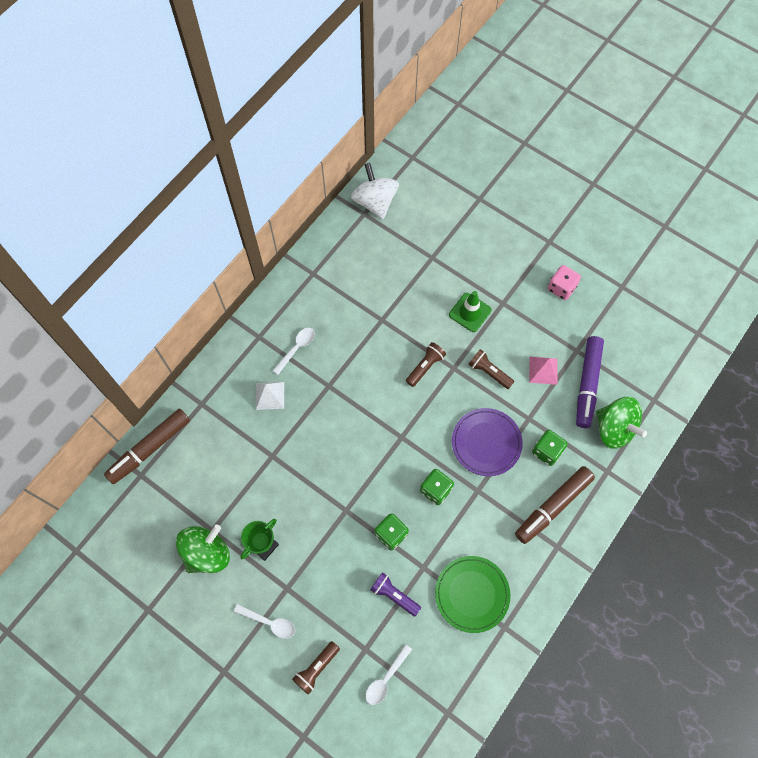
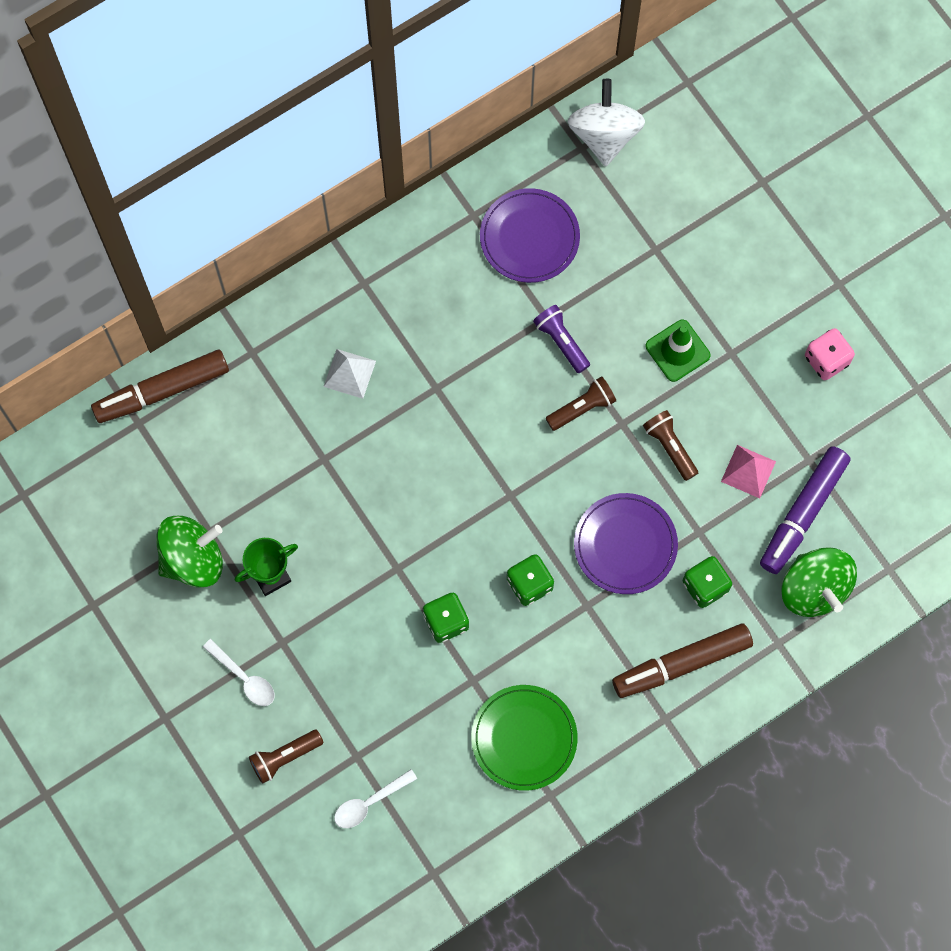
camera: 20 degrees right, 5 degrees up
white spoon [273,328,315,375] -> none
purple flashlight [370,572,421,616] -> purple flashlight moved to [533,305,590,373]
none -> purple plate [480,188,580,283]

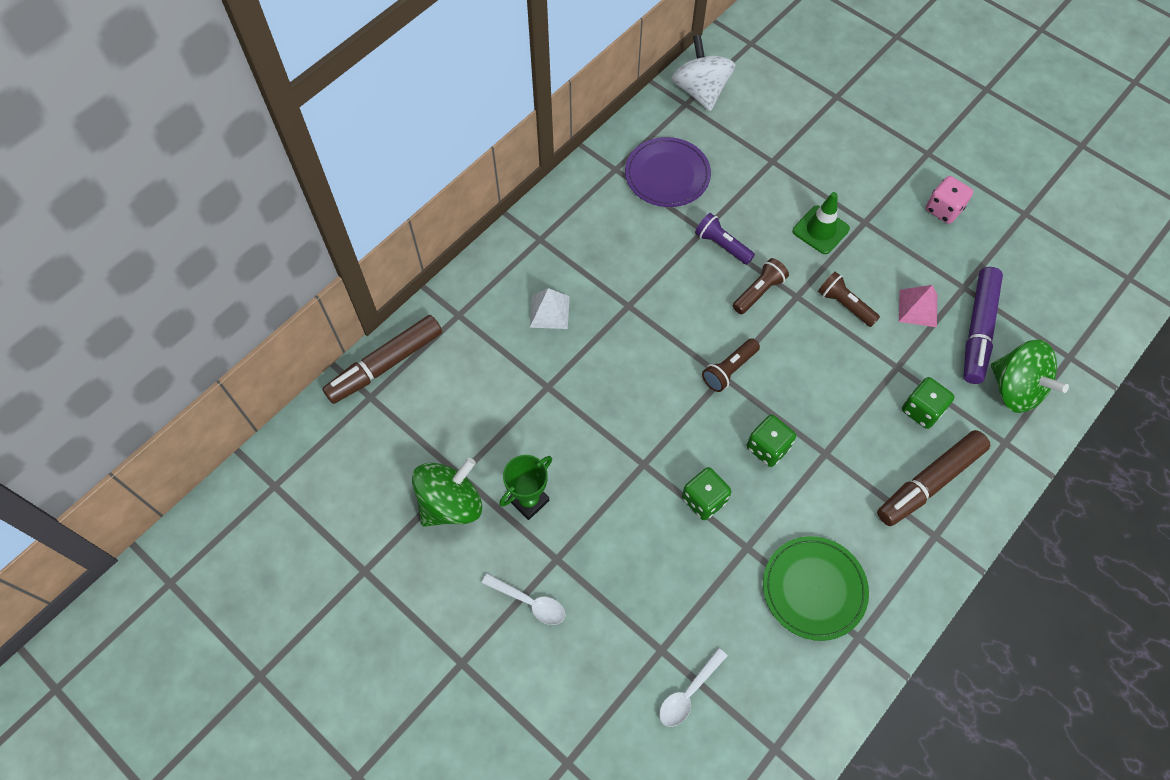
camera: 15 degrees left, 10 degrees down
brown flashlight [249,730,324,784] -> brown flashlight moved to [702,338,760,392]
purple plate [574,493,678,594] -> none

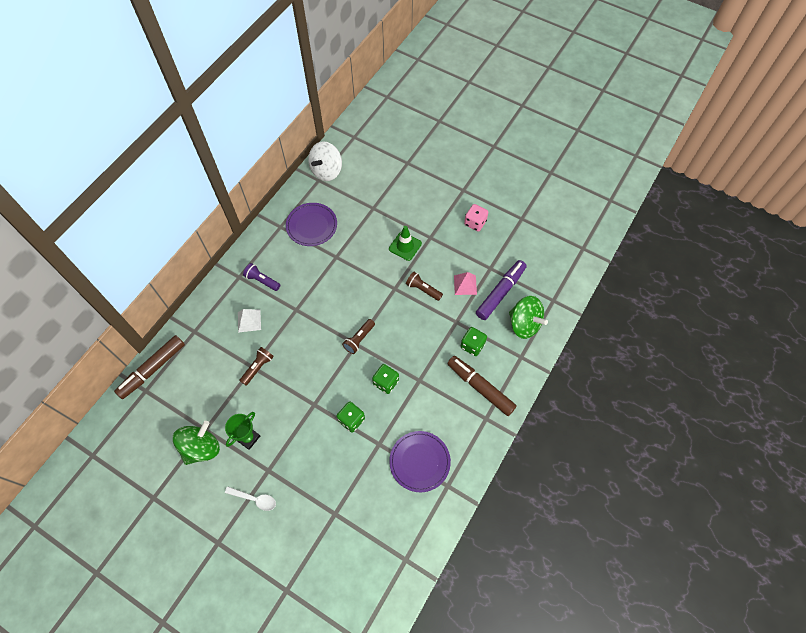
camera: 10 degrees left, 0 degrees up
white spoon [659,648,727,727] -> none
white spinning top [671,34,735,111] -> white spinning top turned 120 degrees counterclockwise [308,141,342,181]
purple flashlight [695,213,755,265] -> purple flashlight moved to [243,263,280,291]
brown flashlight [733,258,789,314] -> brown flashlight moved to [239,347,274,386]
green plate [763,536,869,641] -> purple plate [389,431,451,492]
brown marker [877,430,991,526] -> brown marker turned 90 degrees clockwise [447,356,517,416]
purple marker [963,267,1003,384] -> purple marker turned 150 degrees counterclockwise [476,260,527,320]

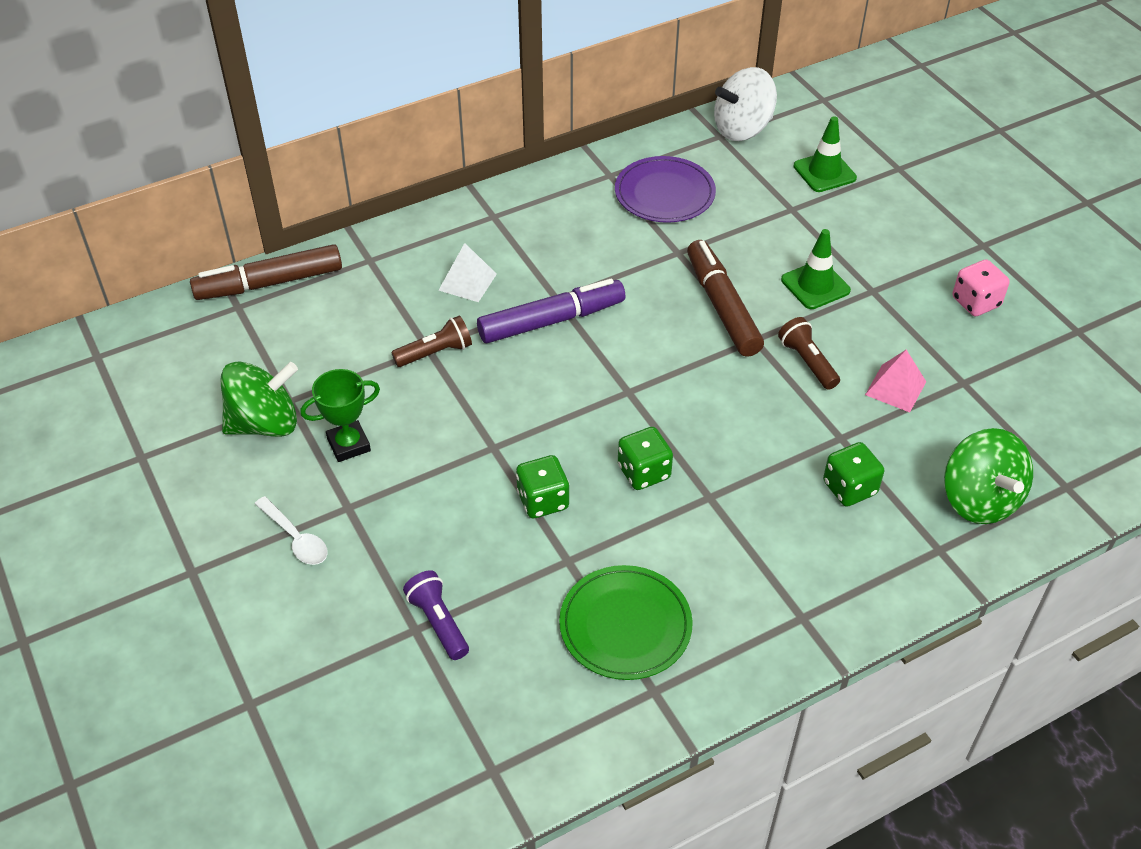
camera: 30 degrees right, 15 degrees down
purple flashlight [243,263,280,291] -> purple flashlight moved to [403,570,469,660]
brown flashlight [342,319,375,354] -> none
purple plate [389,431,451,492] -> green plate [559,565,693,680]
brown marker [447,356,517,416] -> brown marker moved to [687,240,764,357]
purple marker [476,260,527,320] -> purple marker moved to [477,279,625,343]
none -> green traffic cone [793,116,857,192]

